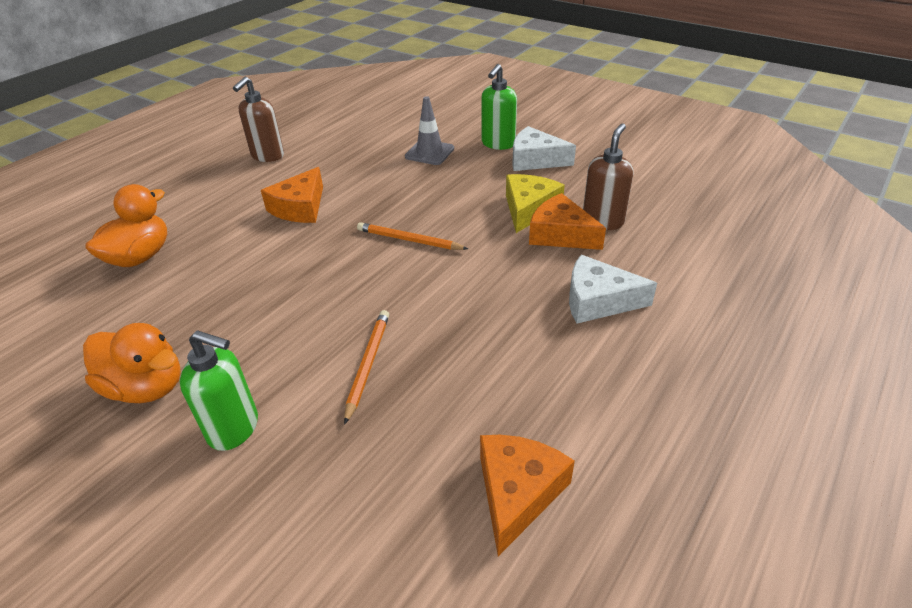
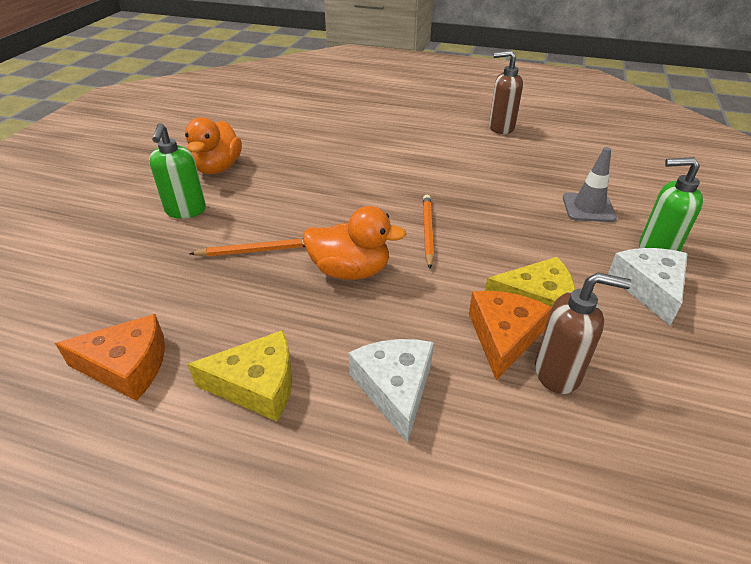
camera: 70 degrees right, 0 degrees up
orange duck [85,184,167,267] -> orange duck moved to [303,206,406,280]
orange cheese [261,167,323,223] -> none
none -> yellow cheese [188,330,293,421]

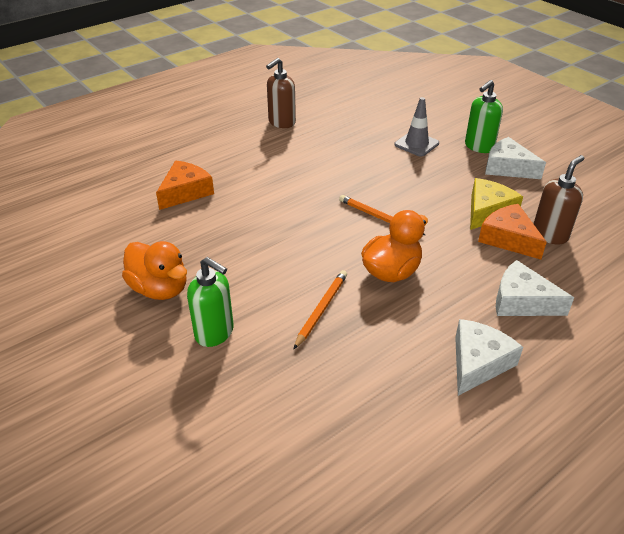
camera: 55 degrees left, 0 degrees up
orange cheese [55,314,165,401] -> orange cheese moved to [156,161,214,210]
yellow cheese [188,330,293,421] -> white cheese [455,319,523,396]

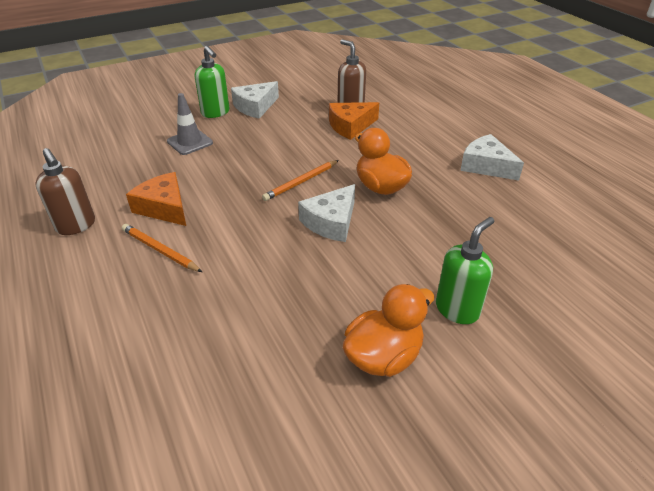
camera: 80 degrees left, 0 degrees up
orange cheese [156,161,214,210] -> orange cheese moved to [126,172,186,226]
orange pencil [294,270,347,349] -> orange pencil moved to [122,224,202,272]
yellow cheese [470,178,523,230] -> none
white cheese [496,260,574,316] -> white cheese moved to [298,184,355,242]

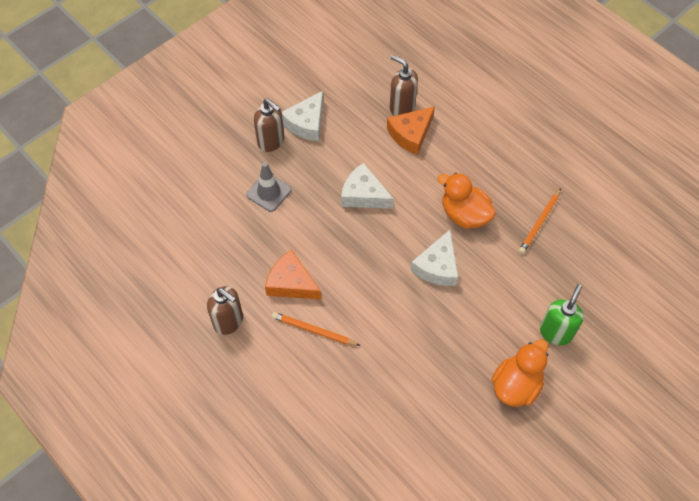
camera: 15 degrees left, 20 degrees up
green soap dispenser [195,46,229,118] -> brown soap dispenser [254,98,284,152]
orange pencil [262,160,339,201] -> orange pencil moved to [519,188,561,254]
white cheese [460,134,524,180] -> white cheese moved to [341,163,394,209]

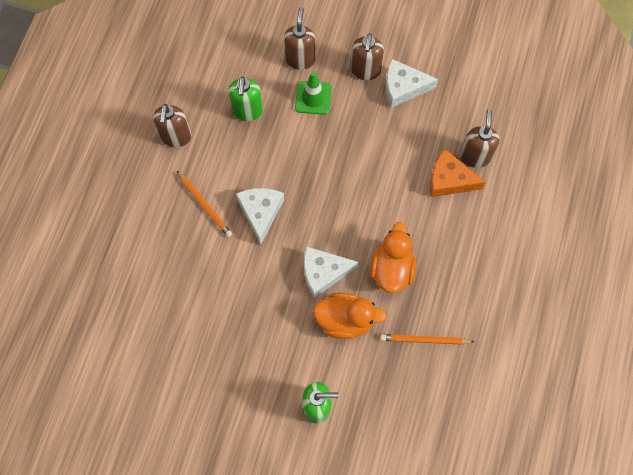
camera: 60 degrees right, 10 degrees up
grey traffic cone [246,162,292,212] -> green traffic cone [295,71,332,115]
orange cheese [265,250,321,300] -> none
orange pencil [272,312,360,346] -> orange pencil turned 150 degrees clockwise [177,171,232,237]
white cheese [341,163,394,209] -> white cheese moved to [236,188,284,245]
orange duck [491,339,548,407] -> orange duck moved to [313,293,387,339]
none -> green soap dispenser [228,76,263,121]
none -> brown soap dispenser [284,7,315,70]

